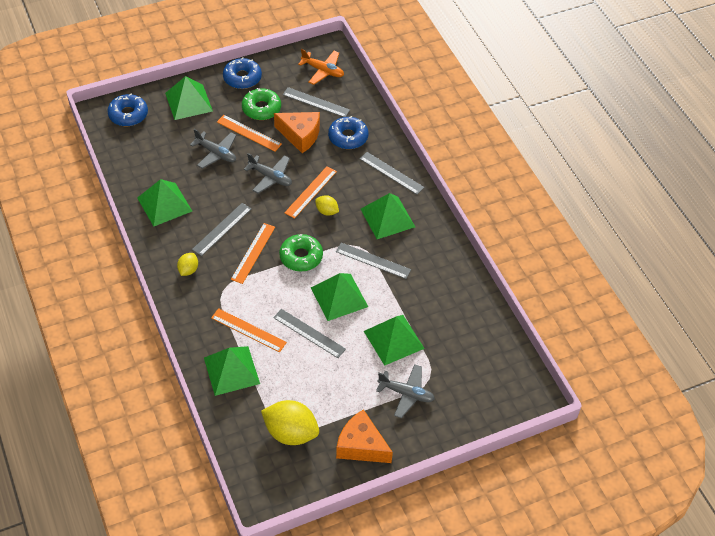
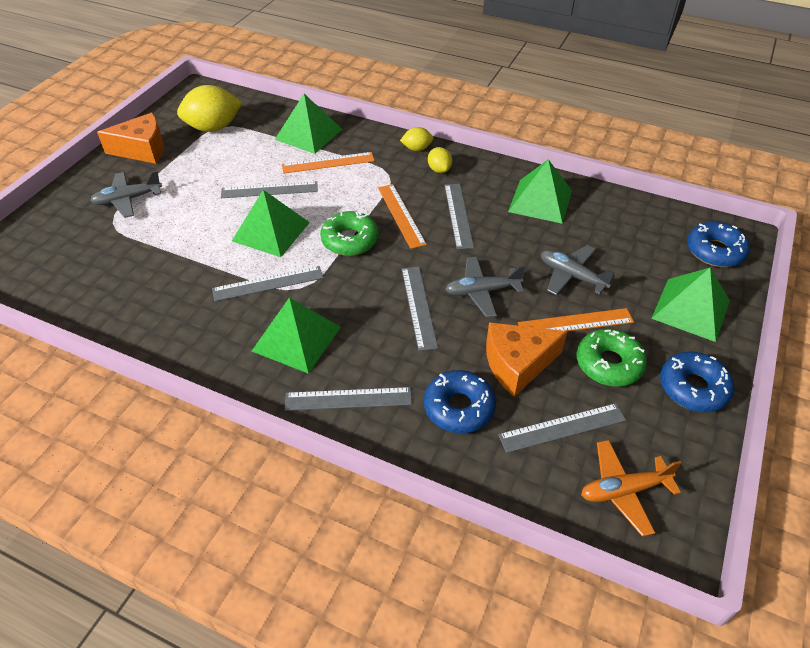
camera: 140 degrees right, 5 degrees down
grey plane [190,129,236,169] -> grey plane turned 45 degrees clockwise [541,245,615,295]
orange ruler [284,166,337,219] -> grey ruler [402,267,438,351]
yellow lemon [315,195,339,216] -> yellow lemon moved to [400,127,434,151]
green pyramid [364,315,425,366] -> none

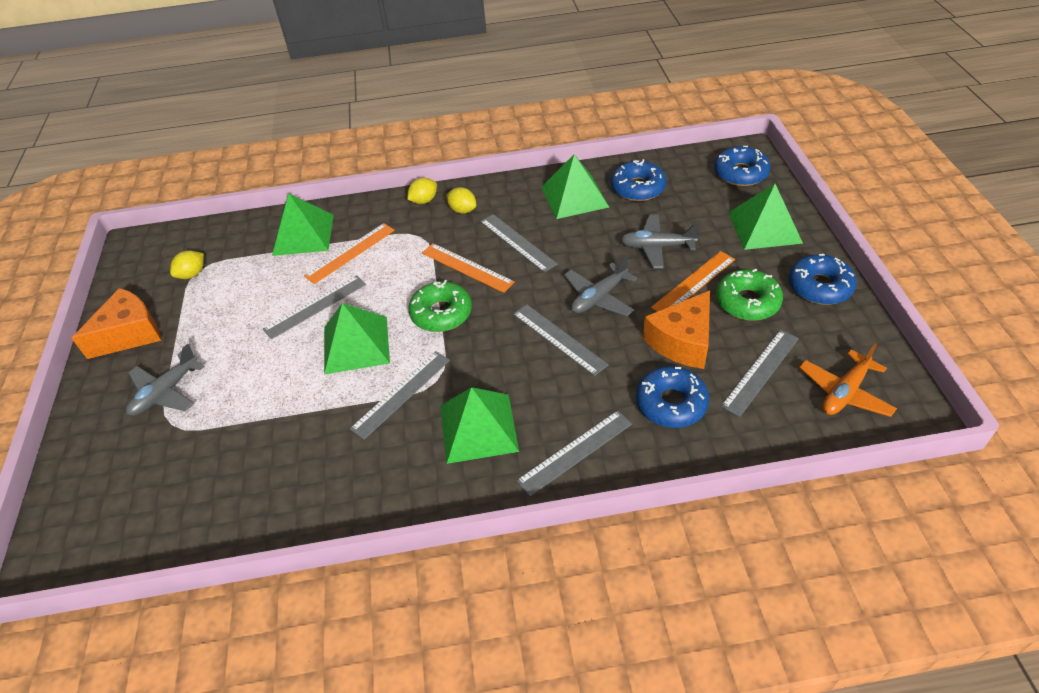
camera: 30 degrees left, 0 degrees up
yellow lemon [177,85,242,132] -> yellow lemon [170,250,204,279], size x0.51
none -> blue donut [611,159,666,201]

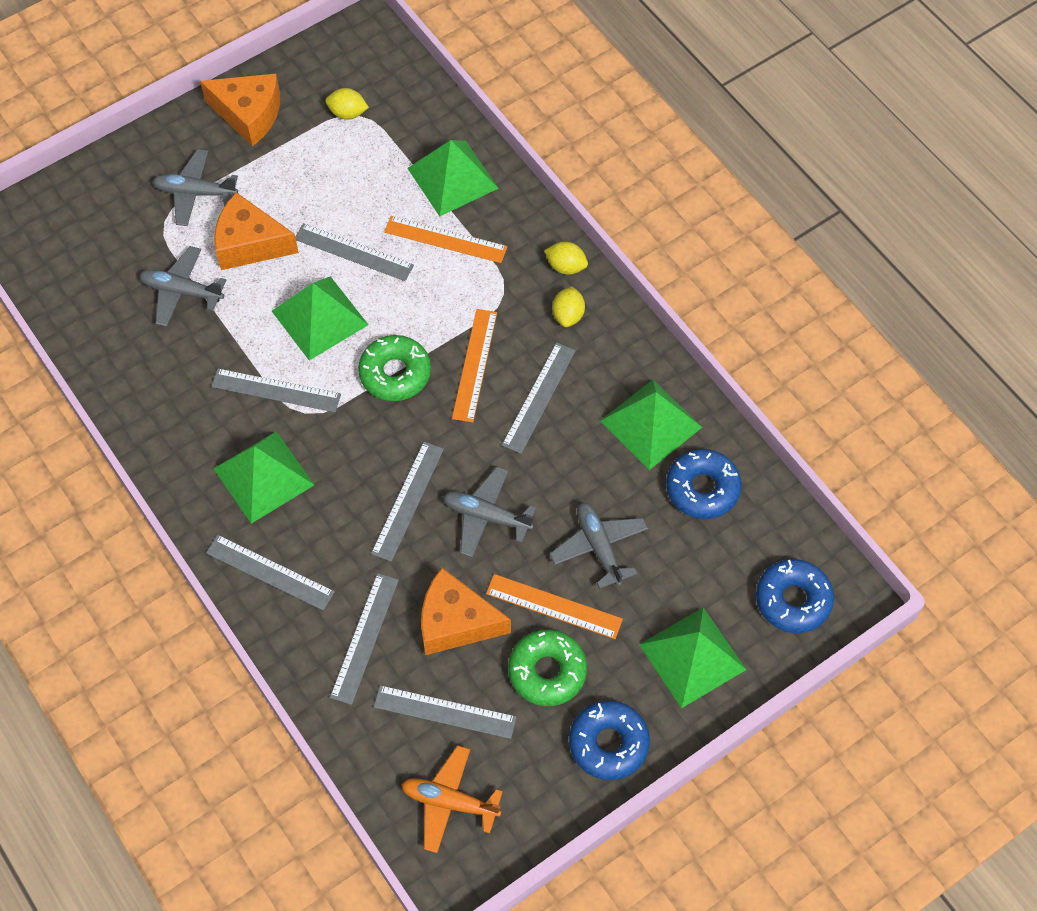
camera: 60 degrees right, 15 degrees up
blue donut [636,366,709,428] -> grey ruler [330,573,399,705]
none -> grey plane [139,246,226,327]
none -> orange cheese [214,192,299,270]

